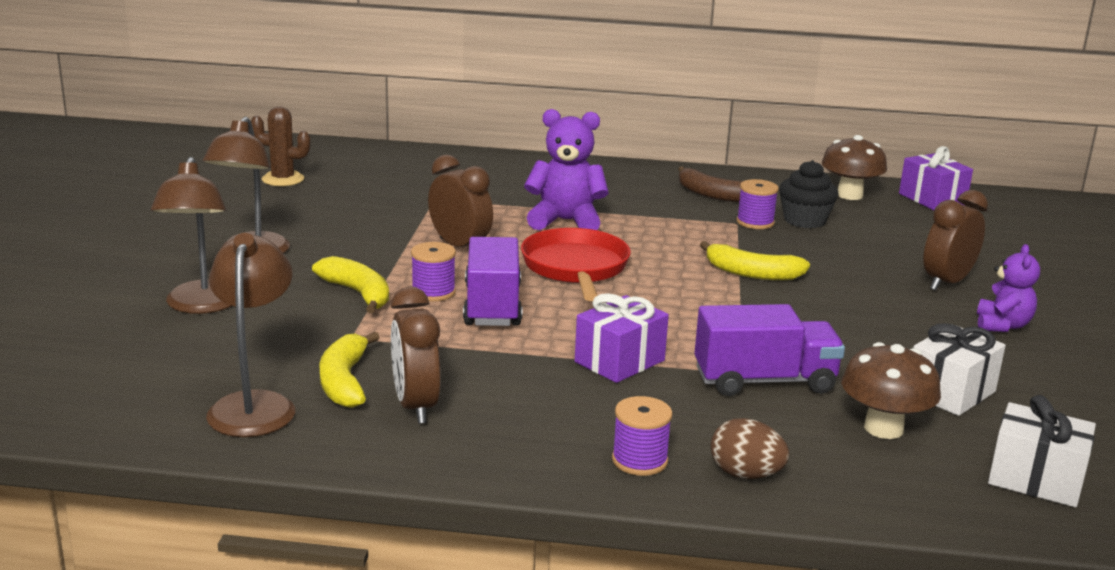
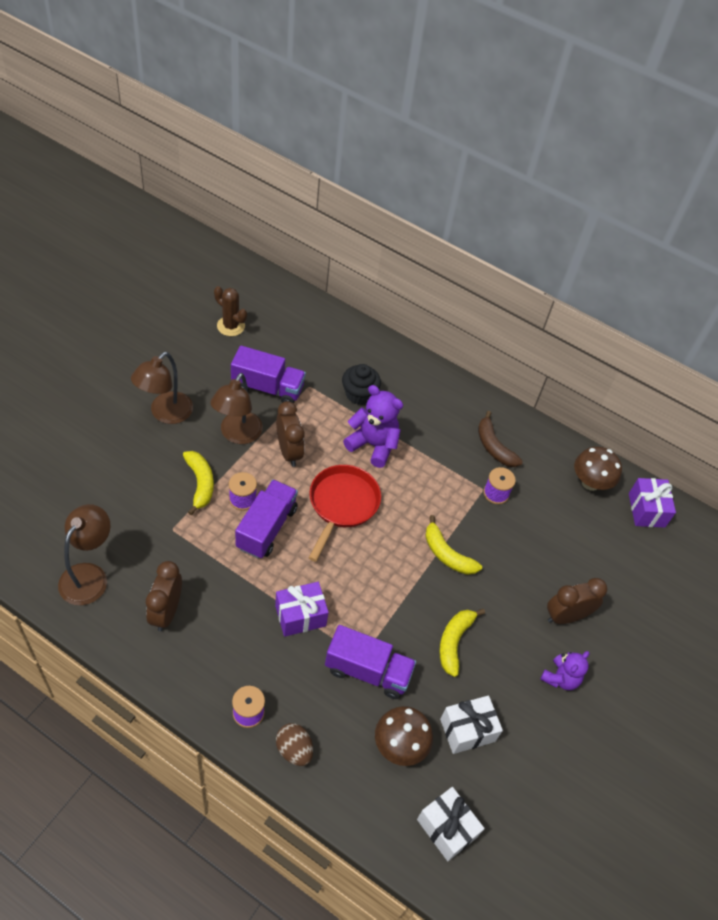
camera: 20 degrees right, 30 degrees up
brown lamp [151,157,231,314] -> brown lamp moved to [210,373,263,444]
yellow banana [319,332,380,408] -> yellow banana moved to [439,609,485,677]
black cupcake [779,160,838,228] -> black cupcake moved to [342,364,381,405]
none -> purple truck [231,346,306,403]

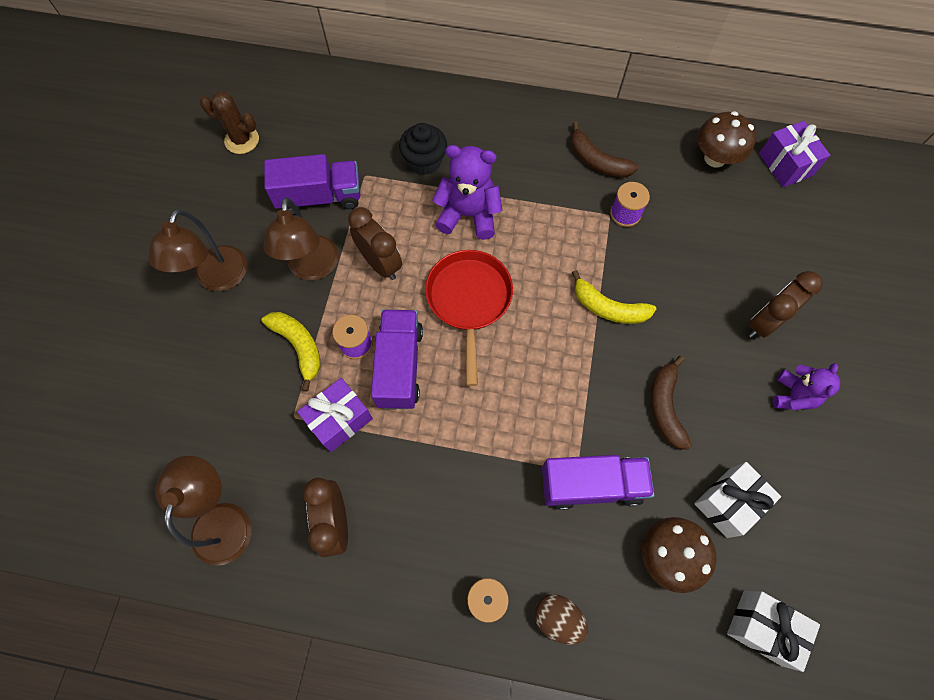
camera: 15 degrees left, 15 degrees up
purple gift [275,582,329,637] -> purple gift moved to [297,378,373,452]
yellow banana [439,609,485,677] -> brown banana [651,356,692,450]

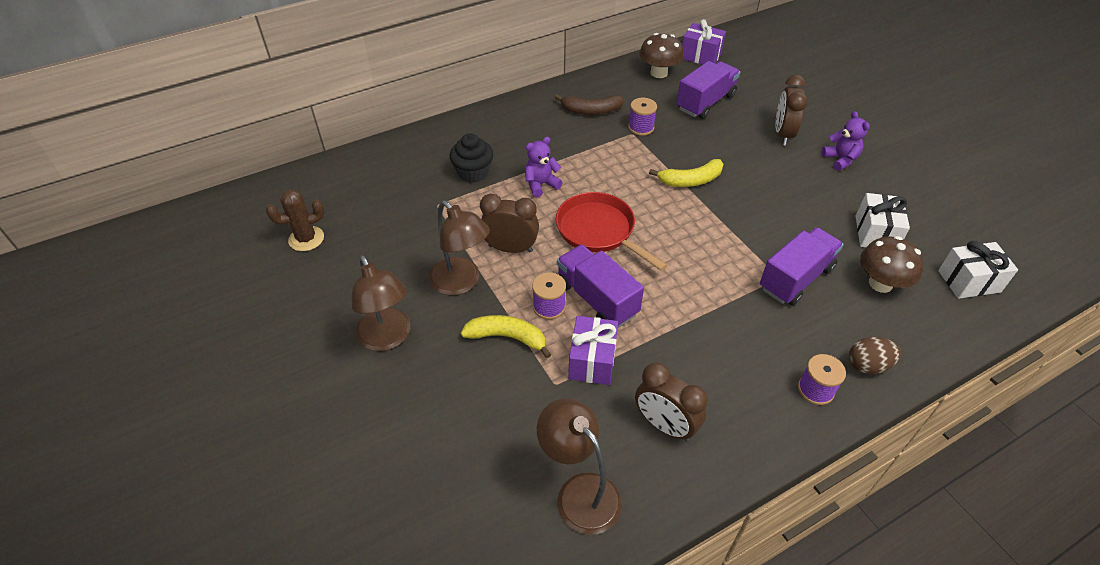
camera: 40 degrees left, 20 degrees down
purple truck [264,154,360,215] -> purple truck moved to [677,61,740,119]
purple teddy bear [432,145,503,240] -> purple teddy bear [525,137,563,197], size x0.64
brown banana [651,356,692,450] -> none

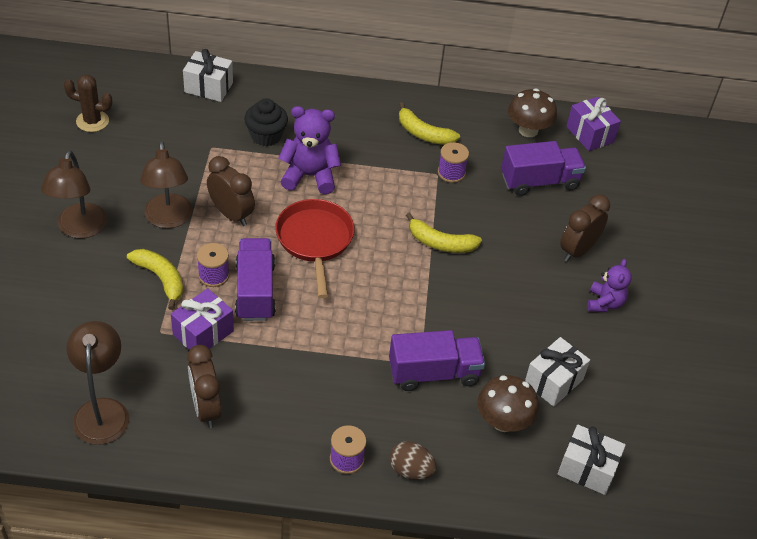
camera: 30 degrees right, 0 degrees up
purple teddy bear [525,137,563,197] -> purple teddy bear [278,106,341,194], size x1.56
brown banana [555,94,624,115] -> yellow banana [399,102,460,145]
none -> white gift [183,49,233,102]

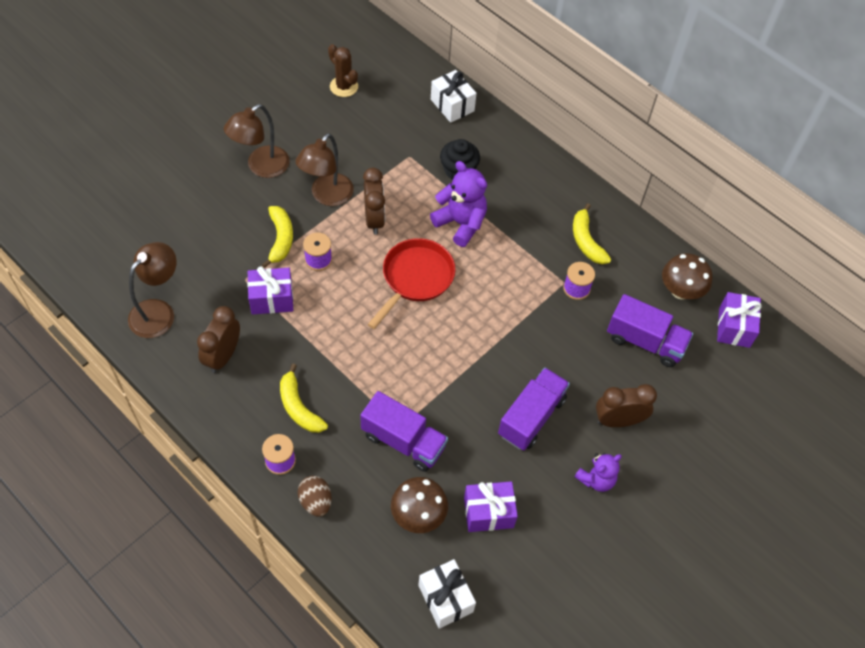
camera: 40 degrees right, 10 degrees up
purple truck [235,238,276,321] -> purple truck moved to [498,367,570,450]
yellow banana [406,212,482,253] -> yellow banana moved to [280,364,328,433]
white gift [525,337,590,407] -> purple gift [464,481,518,532]

